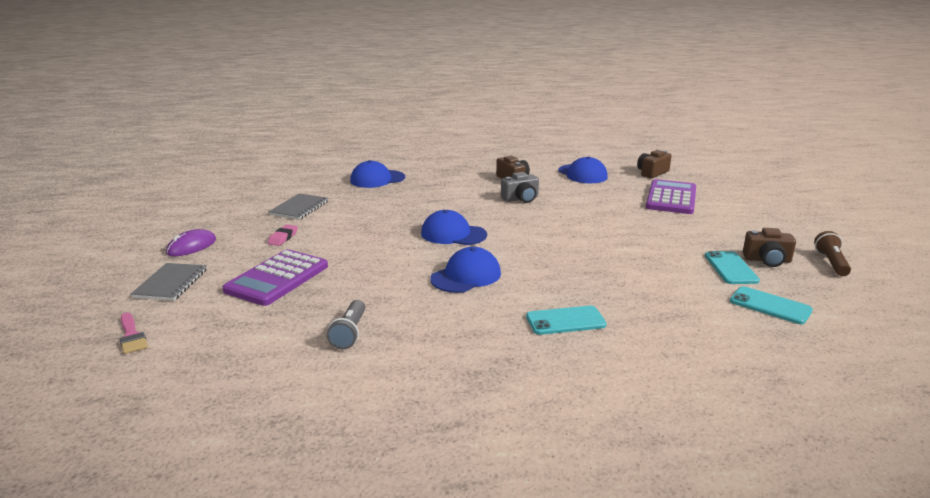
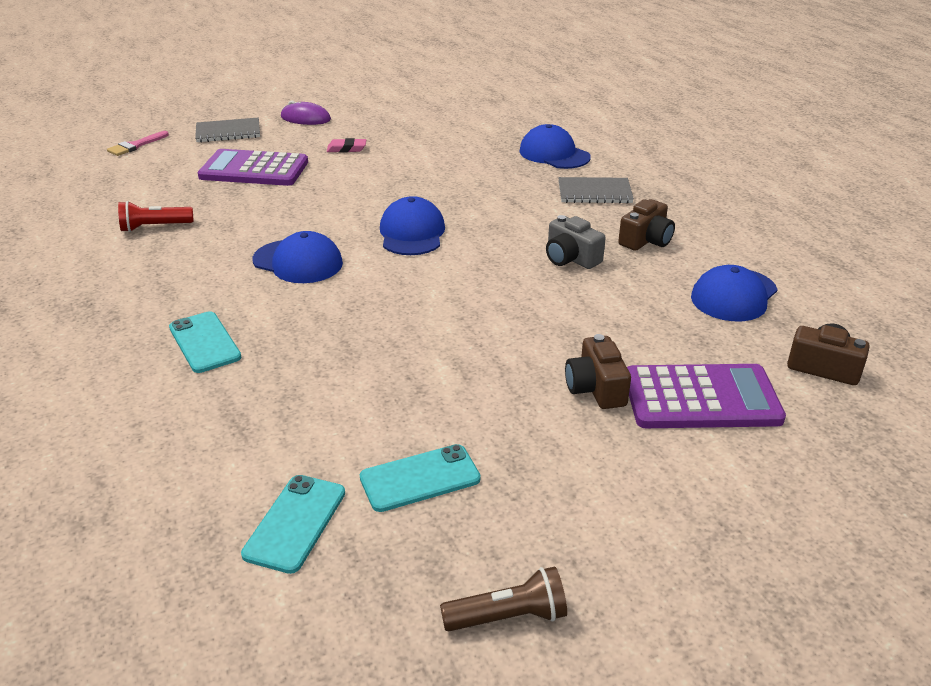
camera: 70 degrees right, 10 degrees up
grey notebook [269,193,328,220] -> grey notebook moved to [558,177,634,204]
grey flashlight [327,300,365,349] -> red flashlight [118,201,194,232]
brown camera [743,228,796,267] -> brown camera moved to [565,334,631,409]

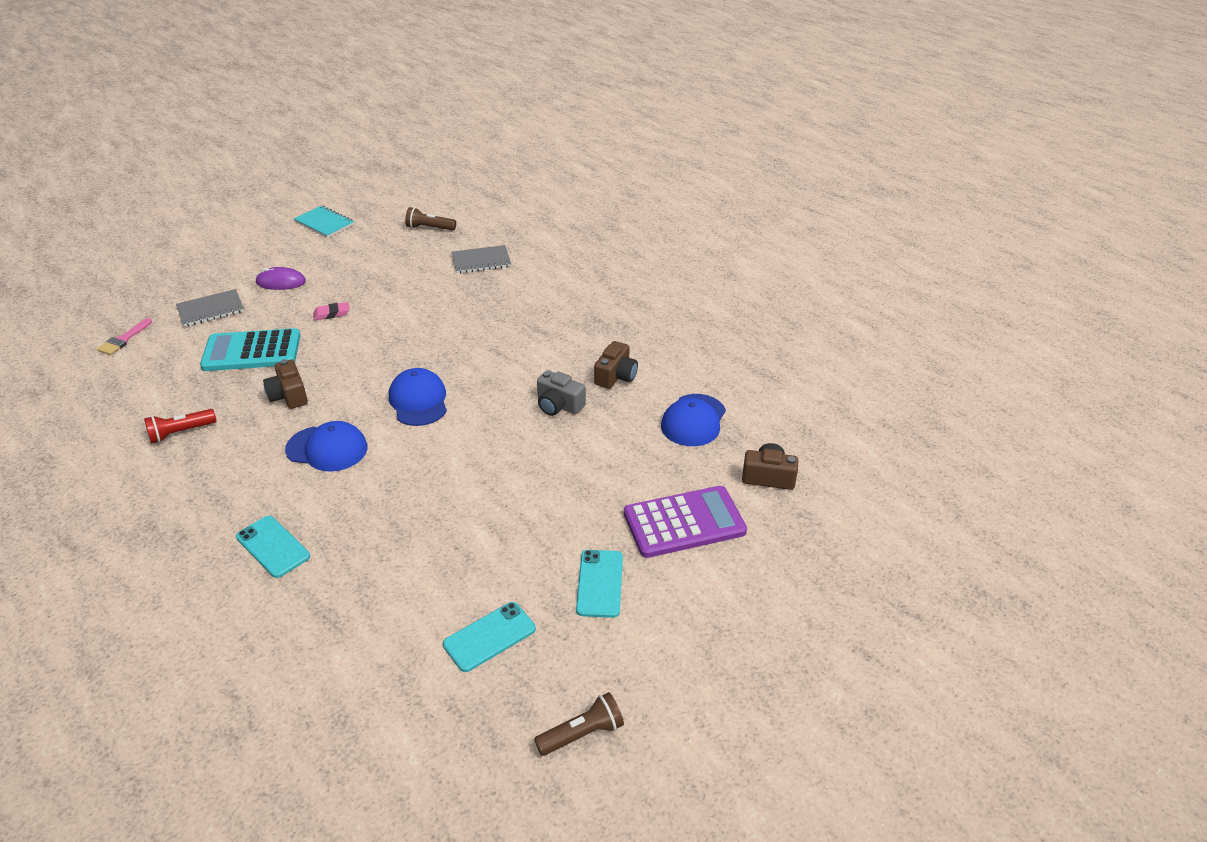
camera: 15 degrees left, 5 degrees up
purple calculator [198,149,308,186] -> turquoise calculator [200,328,301,371]
turquoise phone [241,475,345,574] -> turquoise phone moved to [576,550,623,618]
blue cap [519,124,591,169] -> none
grey notebook [558,177,634,204] -> grey notebook moved to [451,245,511,273]
brown camera [565,334,631,409] -> brown camera moved to [263,359,308,409]
none -> turquoise notebook [294,206,354,238]
none -> brown flashlight [405,207,456,231]

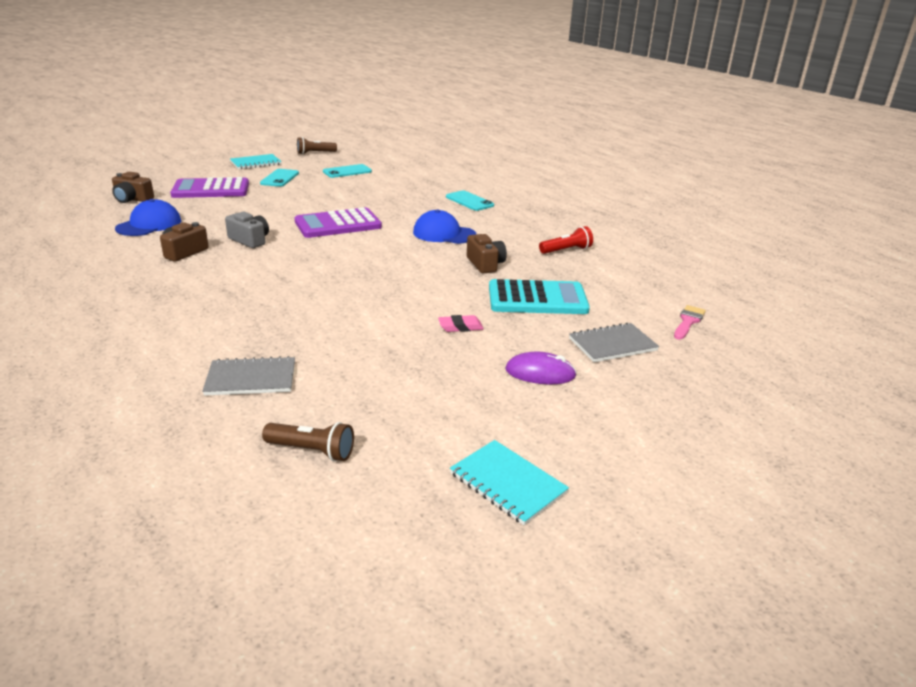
camera: 175 degrees left, 10 degrees down
blue cap [389,368,447,426] -> none
none -> turquoise notebook [230,154,282,170]
none -> purple calculator [294,207,382,238]

